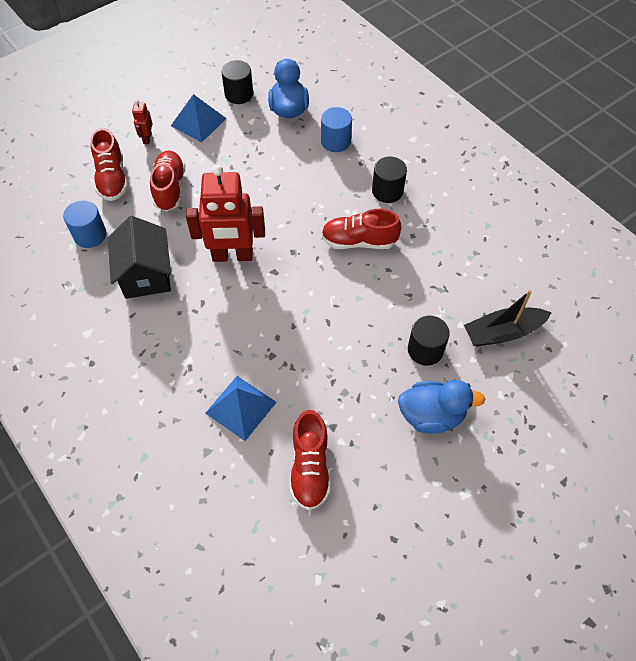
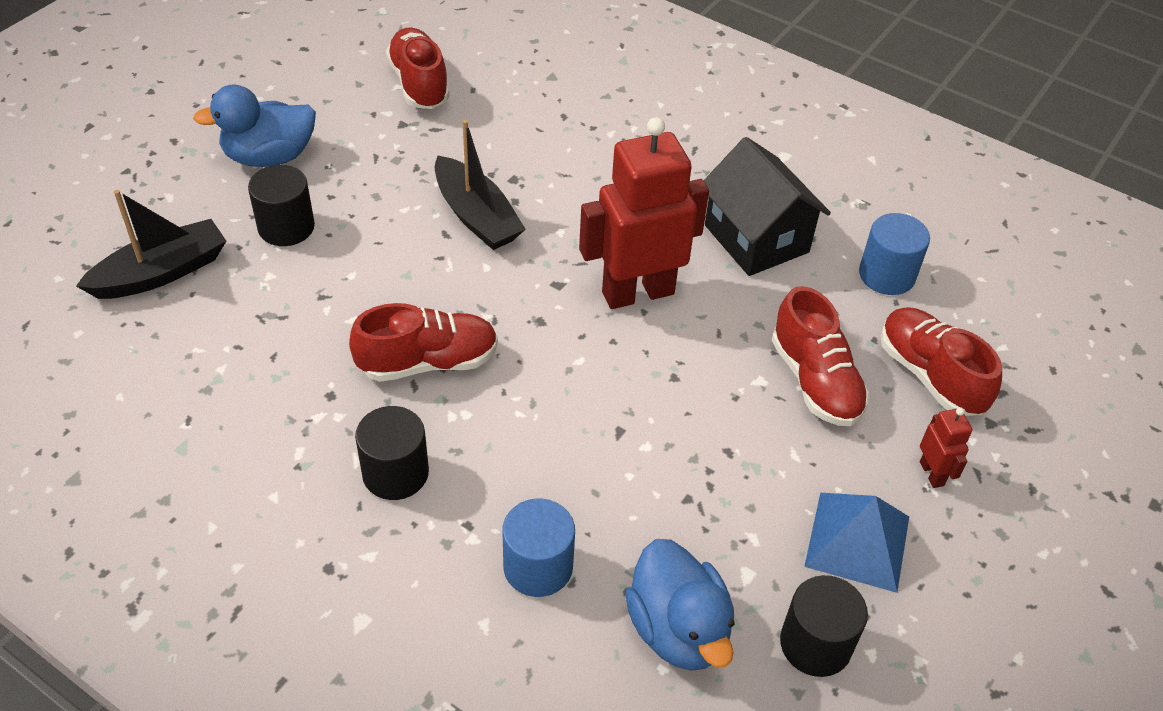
camera: 160 degrees right, 10 degrees down
blue pyramid [205,376,277,441] -> none
none -> black boat [435,120,525,250]

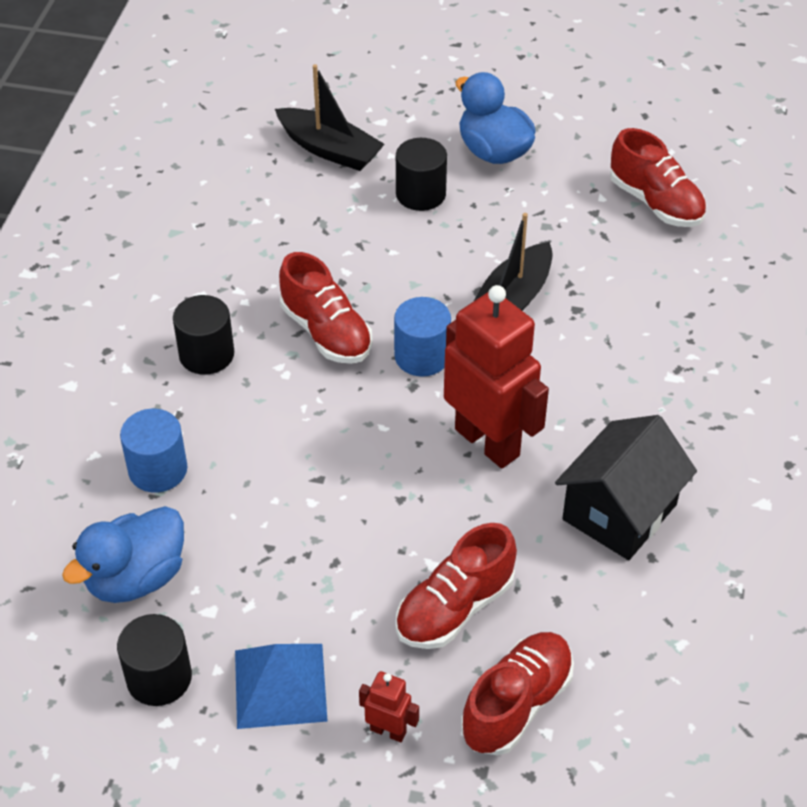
camera: 70 degrees right, 0 degrees up
red shoe [386,28,450,109] -> red shoe turned 90 degrees clockwise [610,128,707,227]
blue cylinder [859,213,930,295] -> blue cylinder moved to [394,297,451,377]
red robot [920,407,972,488] -> red robot turned 120 degrees counterclockwise [359,671,419,742]

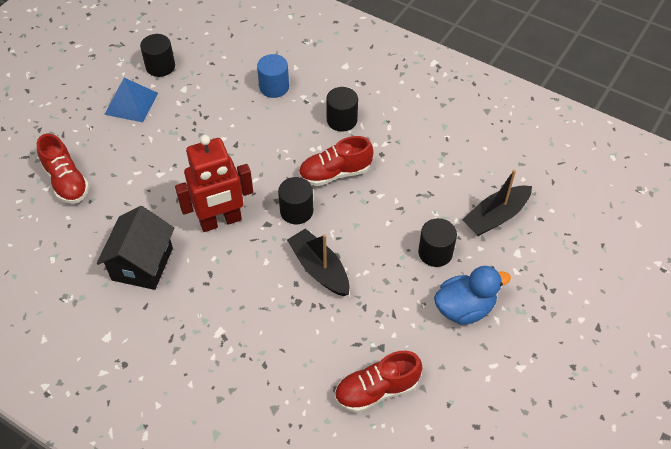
camera: 110 degrees right, 5 degrees up
blue duck [62,506,184,603] -> none
red robot [359,671,419,742] -> none
blue cylinder [394,297,451,377] -> black cylinder [278,177,313,224]
red shoe [396,523,517,649] -> none
black house [555,415,697,560] -> black house turned 45 degrees clockwise [97,206,174,290]

